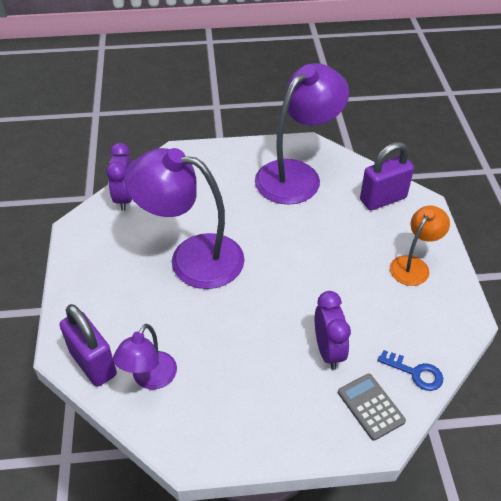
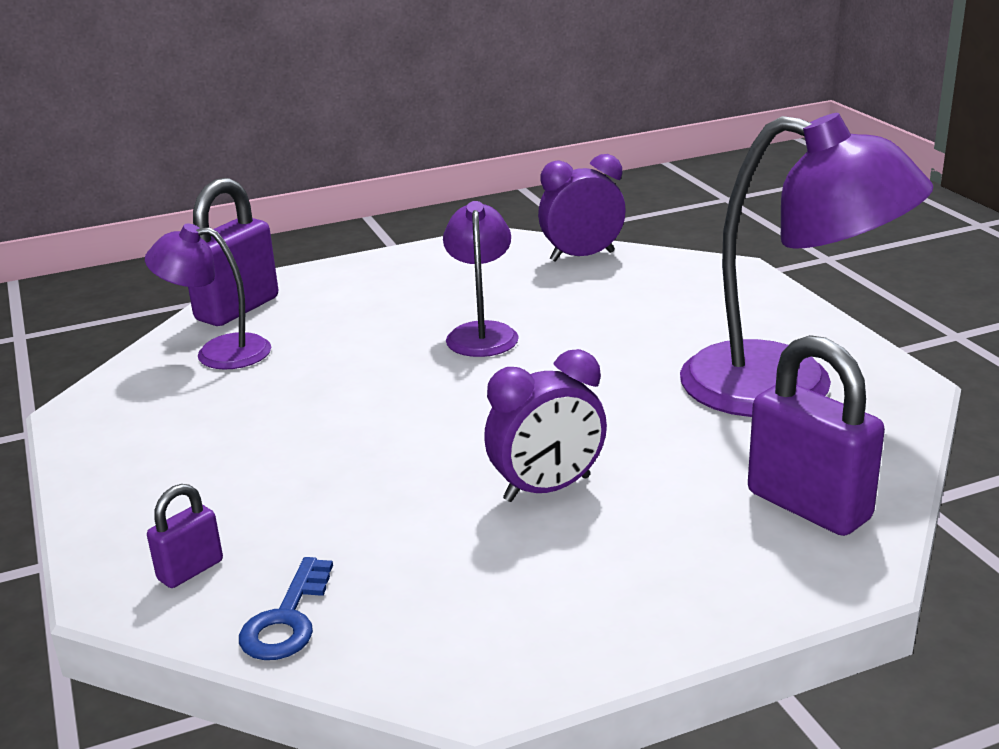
camera: 75 degrees right, 20 degrees down
purple lamp [124,148,245,289] -> purple lamp [443,201,519,357], size x0.53
purple clock [315,291,351,370] -> purple clock moved to [484,349,607,502]
grey calculator [338,374,406,441] -> purple padlock [147,484,223,588]
orange lamp [390,206,450,286] -> none

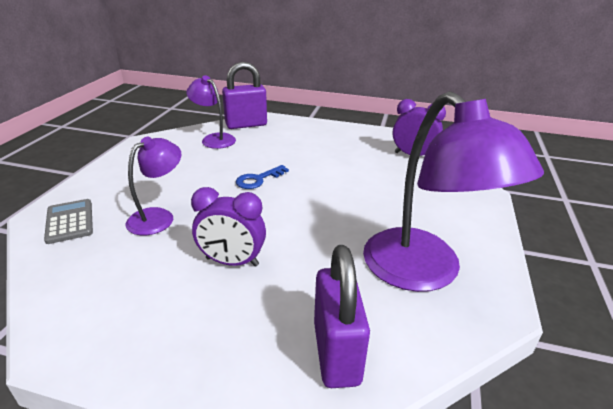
camera: 35 degrees right, 5 degrees up
purple padlock [147,484,223,588] -> grey calculator [44,199,93,244]
blue key [239,557,333,660] -> blue key moved to [236,165,289,189]
purple lamp [443,201,519,357] -> purple lamp moved to [125,136,181,235]

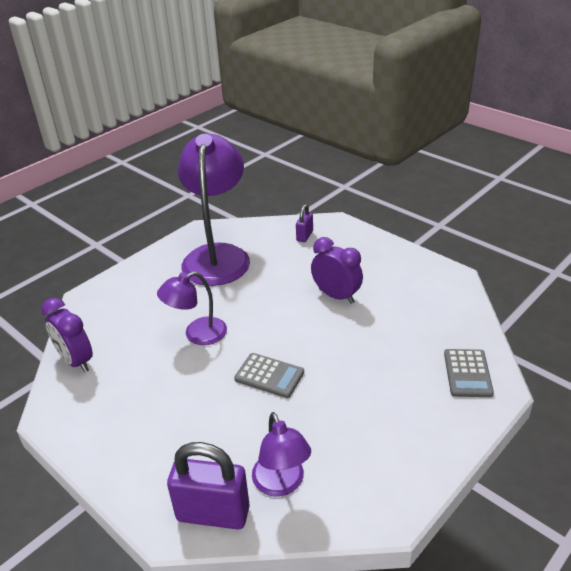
camera: 150 degrees left, 5 degrees up
purple lamp [125,136,181,235] -> purple lamp moved to [157,271,227,345]
blue key [236,165,289,189] -> grey calculator [234,353,304,398]
purple padlock [314,245,370,388] -> purple padlock [296,204,313,242], size x0.51

